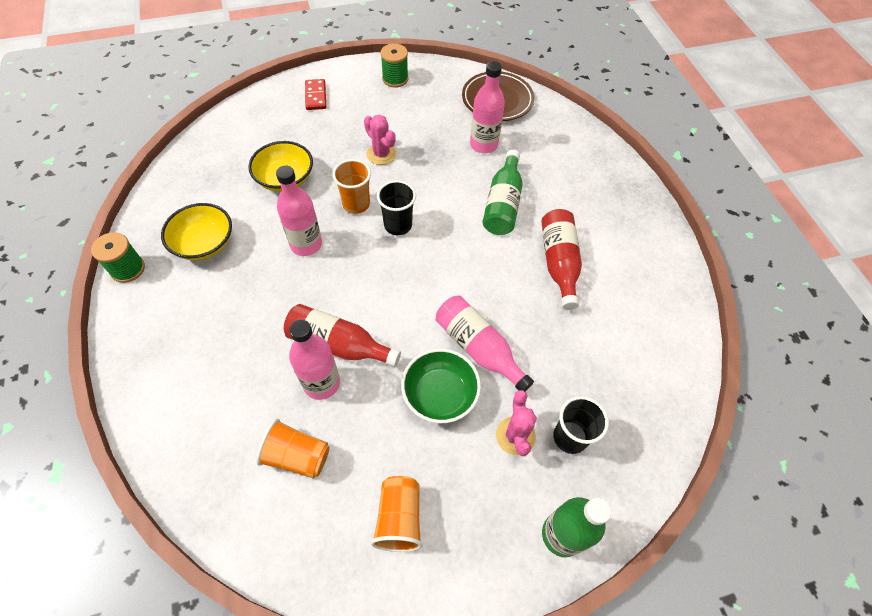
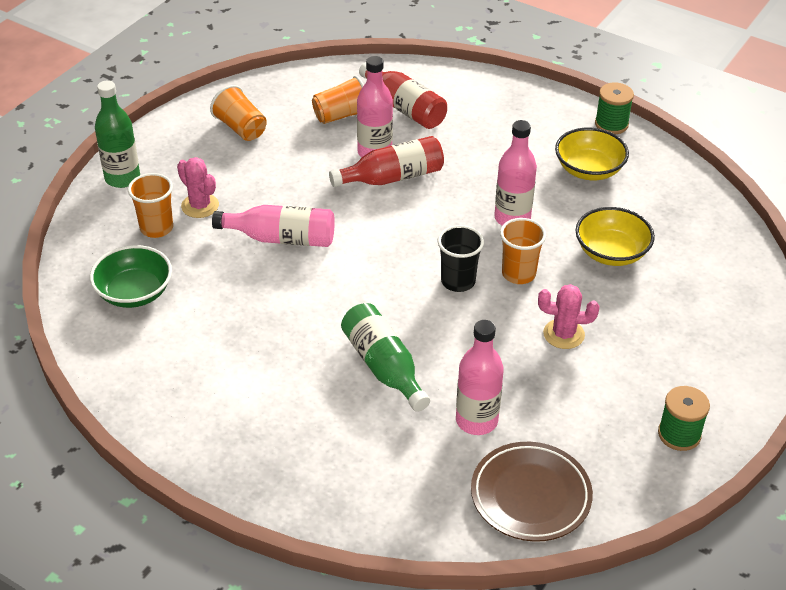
camera: 140 degrees right, 15 degrees down
red domino [305,79,326,110] -> none
green bowl [401,349,481,423] -> green bowl moved to [90,245,172,308]
red bottle [541,209,582,310] -> red bottle moved to [359,62,447,129]
black cup [553,396,609,454] -> orange cup [128,173,173,238]

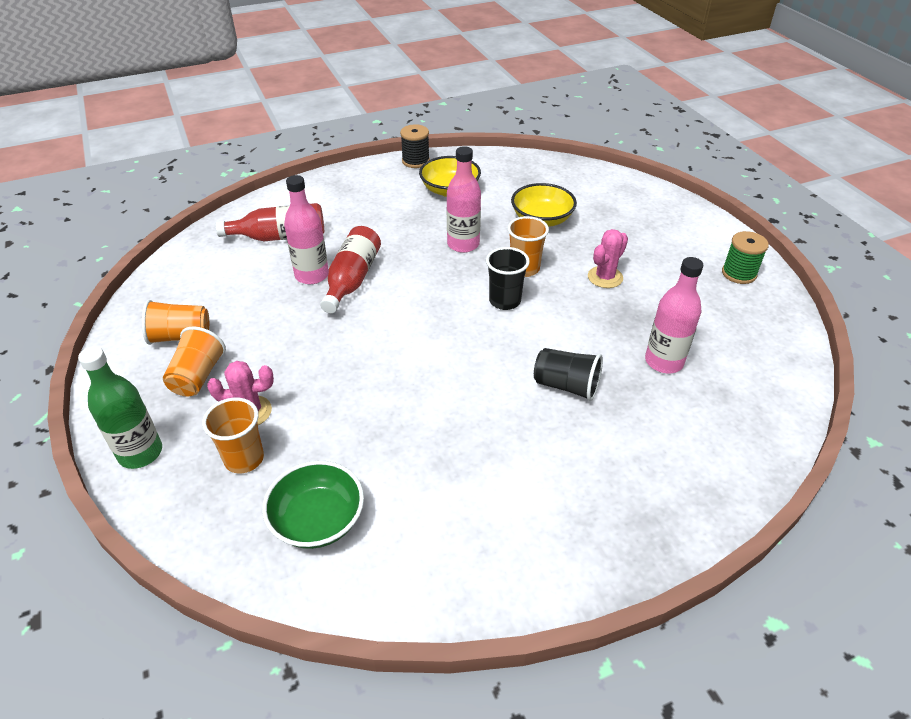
camera: 55 degrees left, 0 degrees up
pink bottle [212,205,335,247] -> none
orange cup [312,76,364,124] -> orange cup moved to [163,326,226,397]
green bottle [341,303,430,412] -> black cup [534,348,603,401]
brown plate [471,442,593,542] -> none
green spool [595,83,634,134] -> black spool [400,124,430,168]

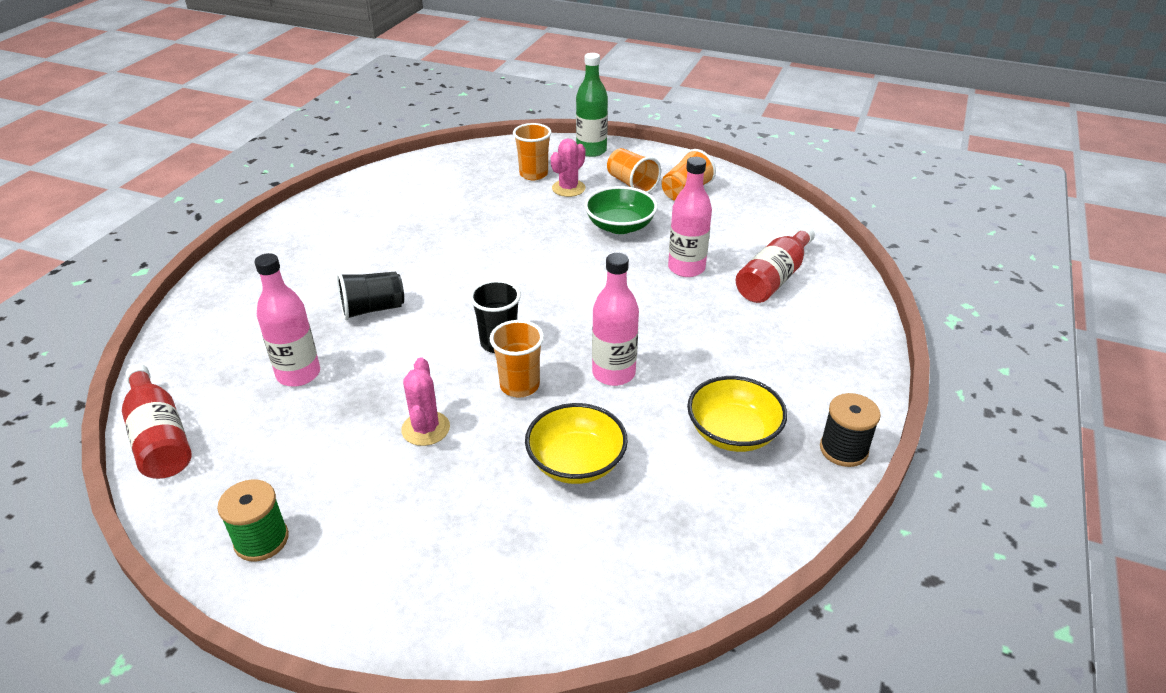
camera: 135 degrees right, 5 degrees down
green bowl [262,461,364,549] -> green bowl moved to [584,186,658,234]
red bottle [320,226,381,313] -> red bottle moved to [122,364,192,479]

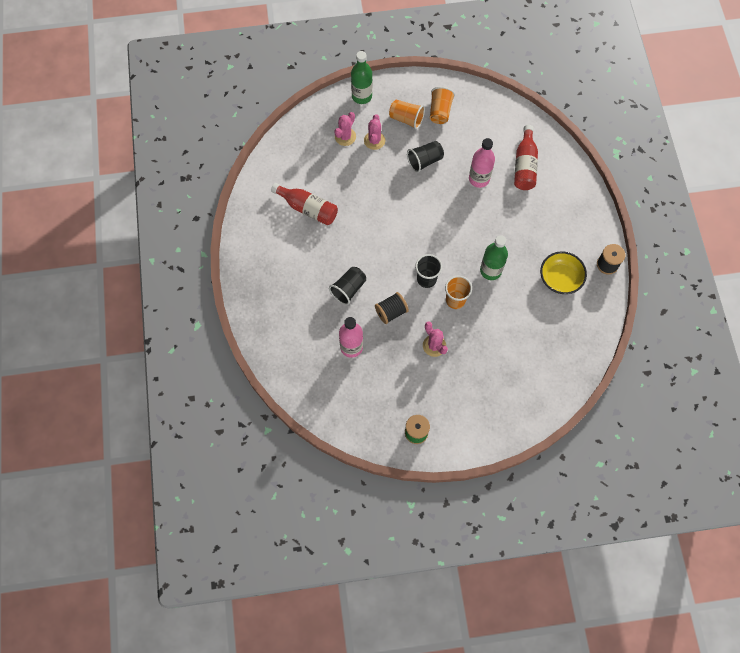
camera: 30 degrees left, 30 degrees up
red bottle [122,364,192,479] -> red bottle moved to [271,183,338,225]
orange cup [513,123,552,180] -> pink cactus [334,112,356,146]
yellow bowl [525,403,628,484] -> none
green bowl [584,186,658,234] -> black cup [407,141,444,173]
pink bottle [592,253,639,386] -> green bottle [480,235,508,280]
none -> black spool [375,292,409,324]

